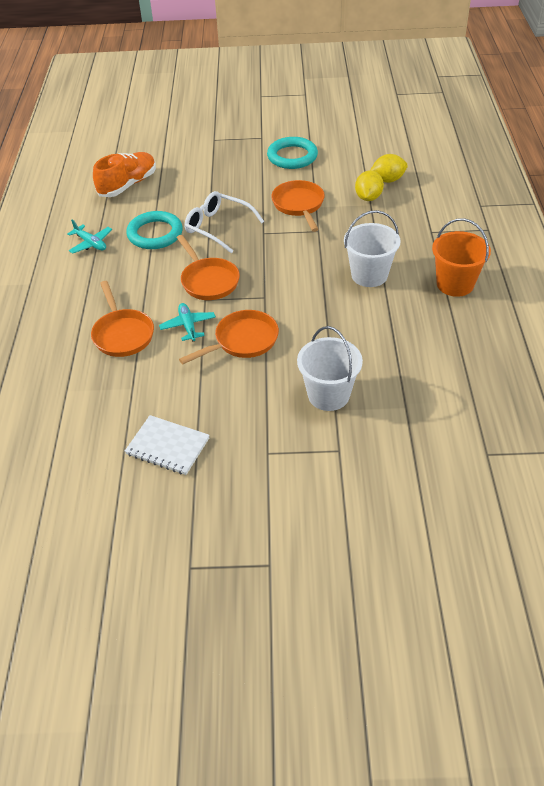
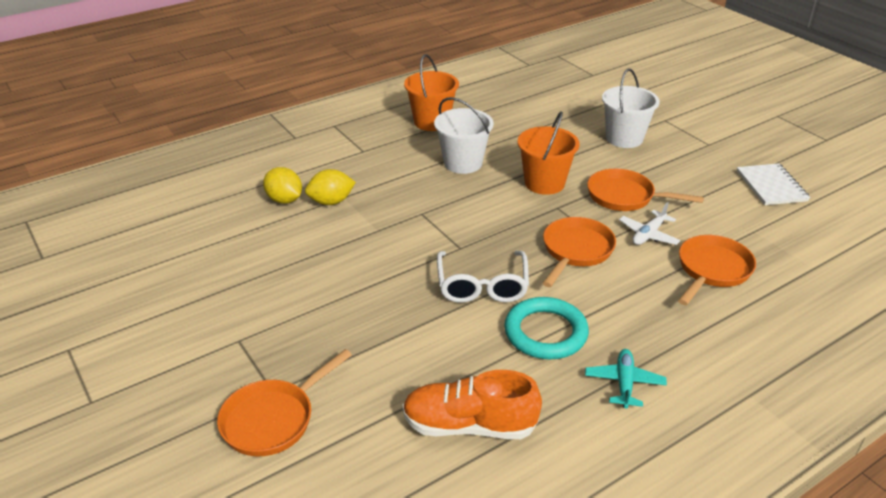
camera: 125 degrees left, 10 degrees down
turquoise plane [159,303,216,342] -> white plane [619,202,681,245]
turquoise ring [267,137,318,169] -> none
orange pan [271,180,325,232] -> orange pan moved to [217,349,352,456]
none -> orange bucket [517,111,580,195]

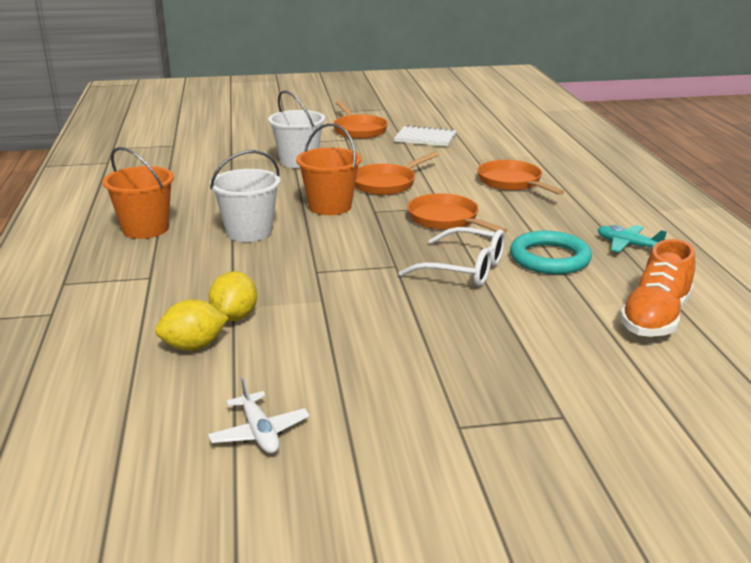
camera: 65 degrees left, 10 degrees down
orange pan [217,349,352,456] -> orange pan moved to [333,101,388,139]
white plane [619,202,681,245] -> white plane moved to [208,377,310,454]

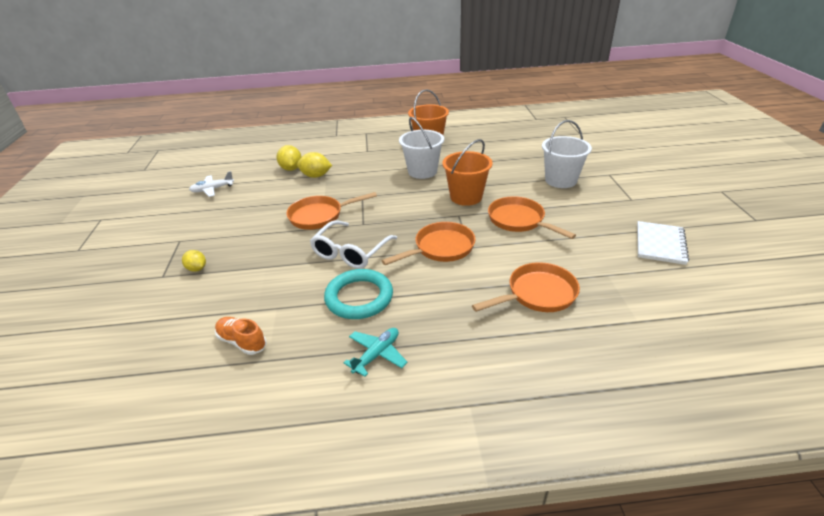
camera: 95 degrees right, 10 degrees up
orange pan [333,101,388,139] -> orange pan moved to [286,192,377,230]
orange shoe [620,239,695,337] -> orange shoe [215,317,267,355], size x0.60
none -> yellow lemon [182,250,206,272]

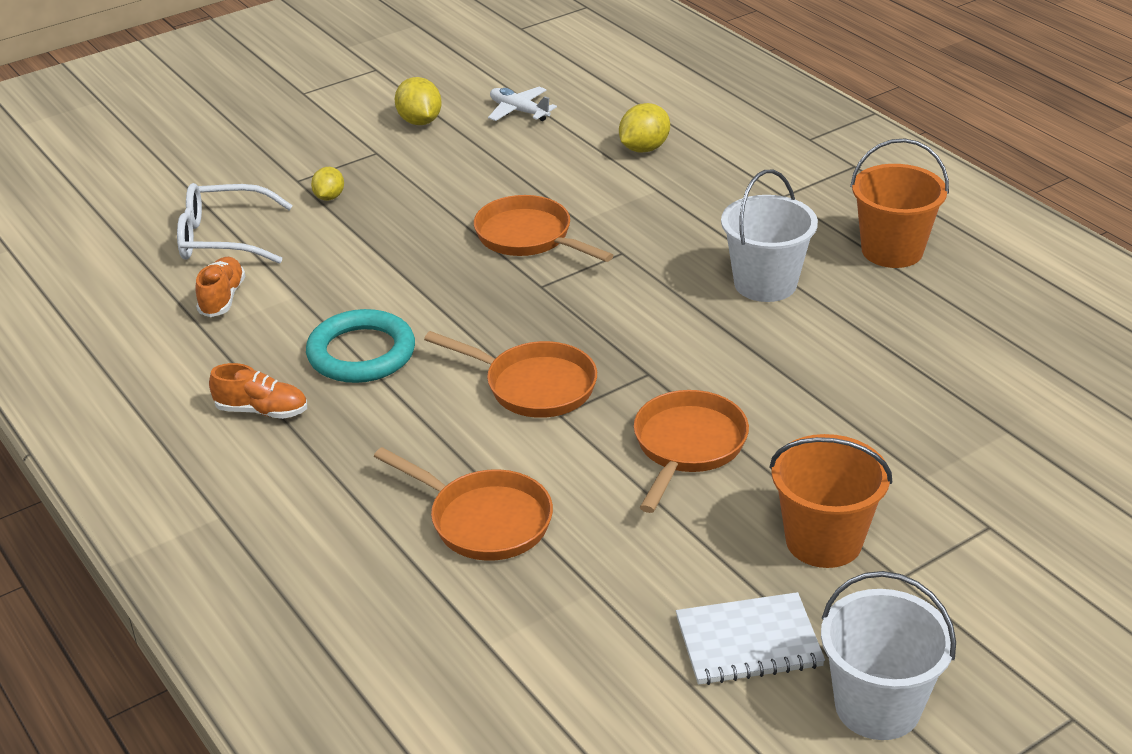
camera: 60 degrees right, 0 degrees up
yellow lemon [297,152,332,178] -> yellow lemon moved to [395,77,442,125]
white glasses [310,220,397,269] -> white glasses moved to [177,183,293,264]
turquoise plane [344,328,407,377] -> orange shoe [209,363,307,419]
orange bucket [442,139,493,206] -> orange bucket moved to [769,434,892,568]
white bucket [542,120,592,188] -> white bucket moved to [821,571,956,740]

